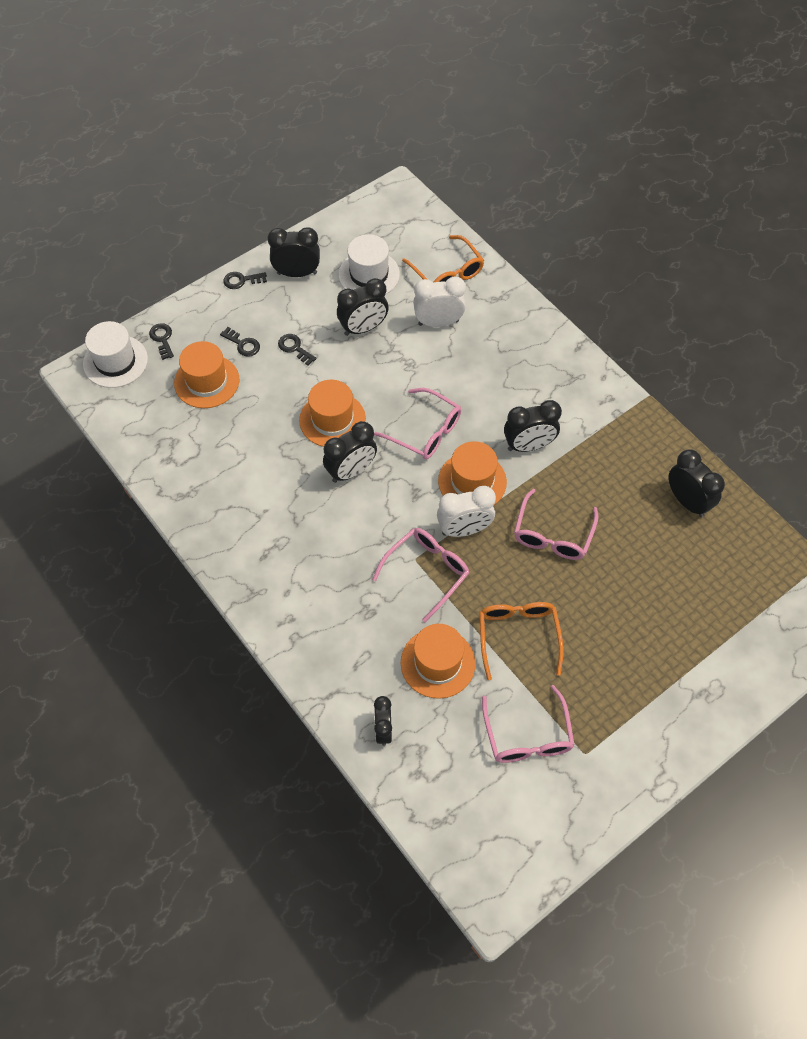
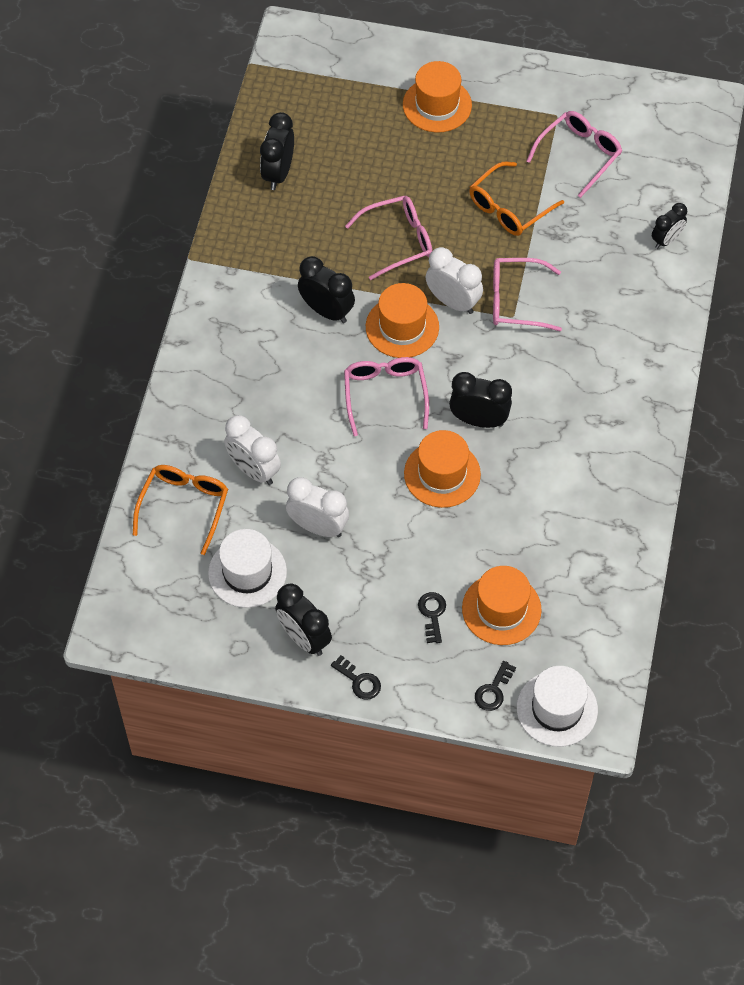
camera: 130 degrees left, 0 degrees up
black key [278,334,316,365] -> none
black clock [337,278,389,336] -> white clock [286,477,349,537]
orange hat [401,624,475,699] -> orange hat moved to [403,61,472,132]

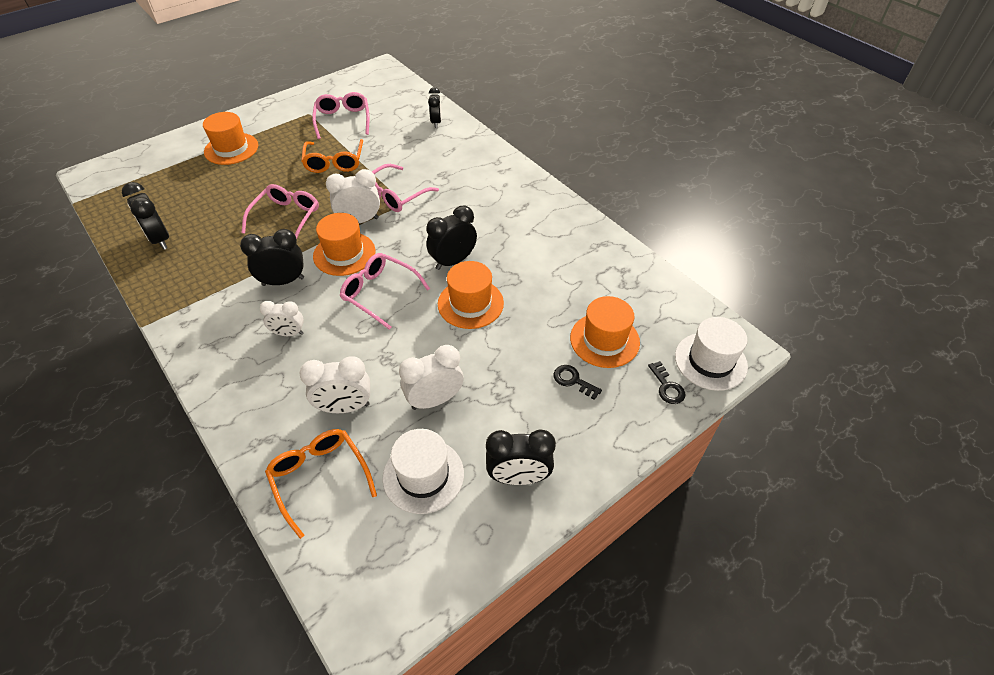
camera: 50 degrees left, 10 degrees down
black key [331,655,381,700] -> none
none -> white clock [260,301,304,336]

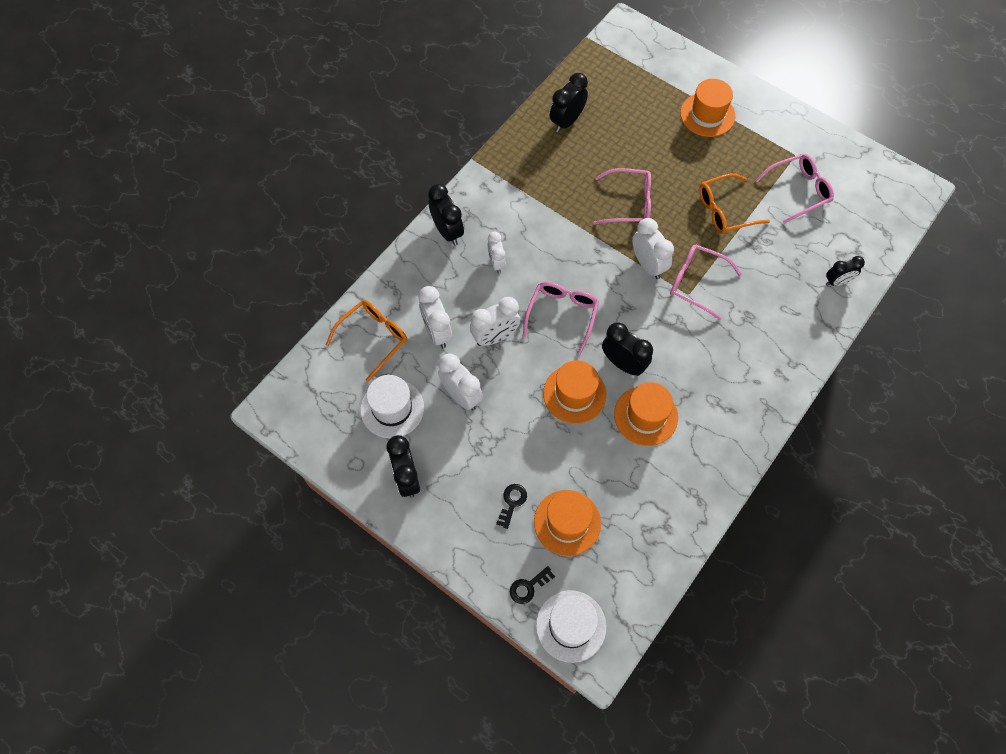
camera: 75 degrees right, 15 degrees up
black clock [240,229,304,286] -> black clock moved to [428,184,464,245]
orange hat [313,213,375,276] -> orange hat moved to [614,382,678,446]
none -> white clock [470,297,520,346]

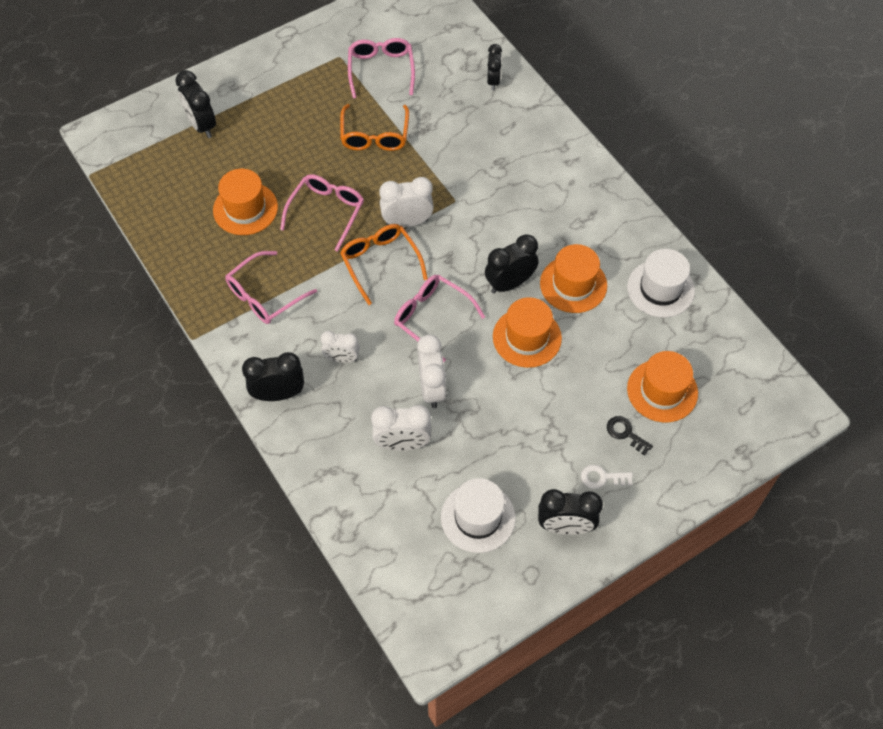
camera: 70 degrees left, 5 degrees down
orange glasses [326,300,407,382] -> orange glasses moved to [340,224,428,305]
white clock [438,353,483,410] -> none
black key [510,566,555,604] -> none
white hat [536,590,606,663] -> white hat moved to [627,249,695,318]
black clock [550,73,588,132] -> black clock moved to [175,70,216,138]
pink glasses [670,245,742,320] -> pink glasses moved to [225,251,317,324]
orange hat [680,79,735,137] -> orange hat moved to [213,169,278,235]
none -> white key [581,465,633,489]

